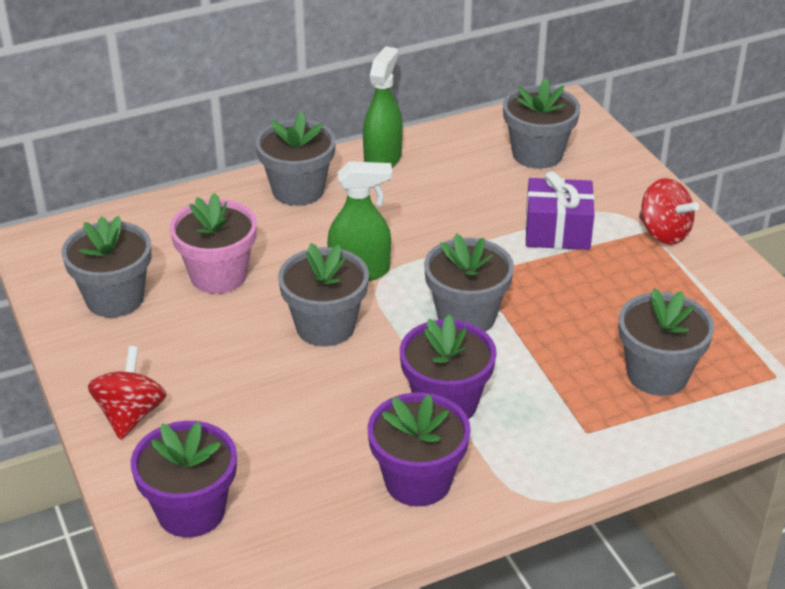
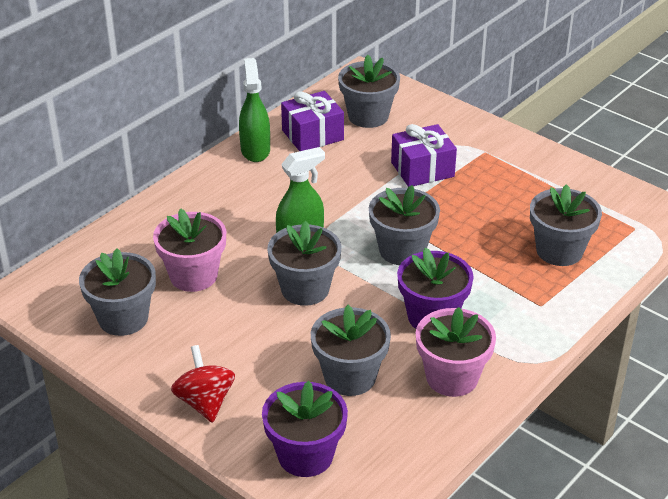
camera: 25 degrees left, 0 degrees up
grey flower pot [256,112,336,206] -> grey flower pot moved to [311,305,391,396]
purple flower pot [368,392,471,506] -> pink flower pot [416,307,496,397]
red spinning top [639,178,699,245] -> none
none -> purple gift [281,91,344,151]

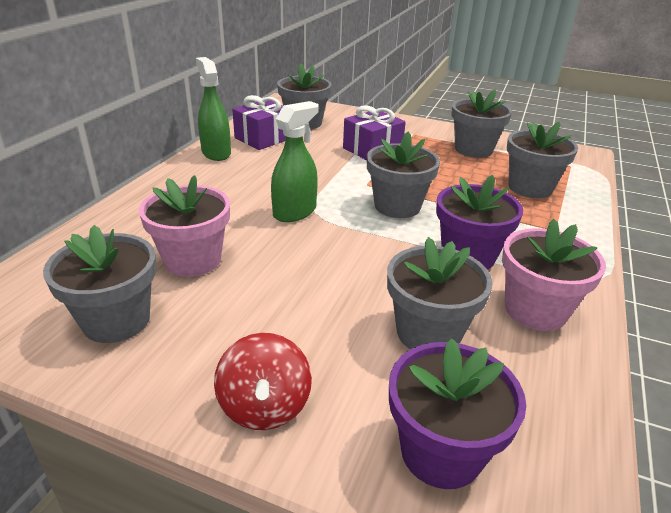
camera: 20 degrees left, 5 degrees down
red spinning top [171,345,235,423] -> red spinning top turned 150 degrees counterclockwise [214,333,312,430]
grey flower pot [267,221,342,306] -> grey flower pot moved to [452,90,512,158]

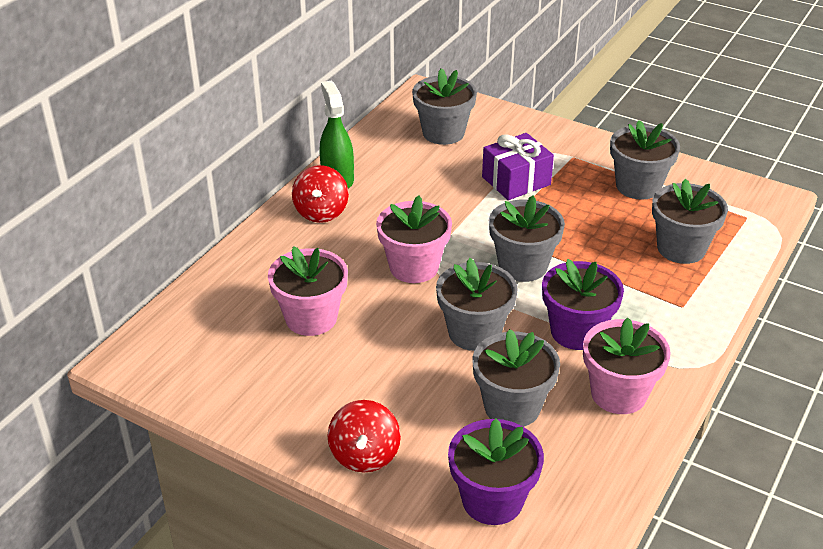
camera: 10 degrees right, 5 degrees up
grey flower pot [43,225,156,343] -> grey flower pot moved to [436,258,518,351]
purple gift [232,95,286,150] -> none
green spray bottle [271,101,319,222] -> pink flower pot [376,195,452,283]
none -> red spinning top [292,165,349,223]

